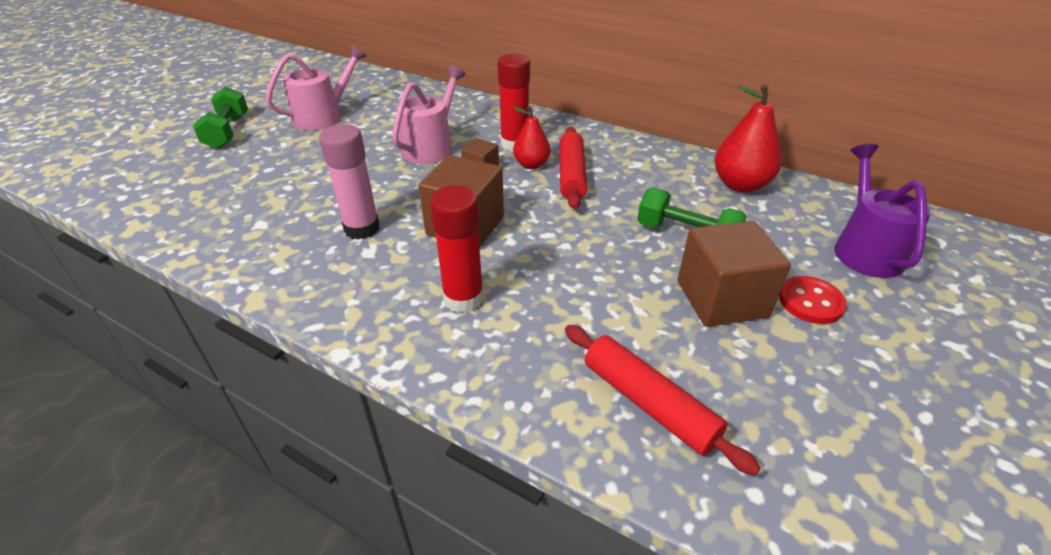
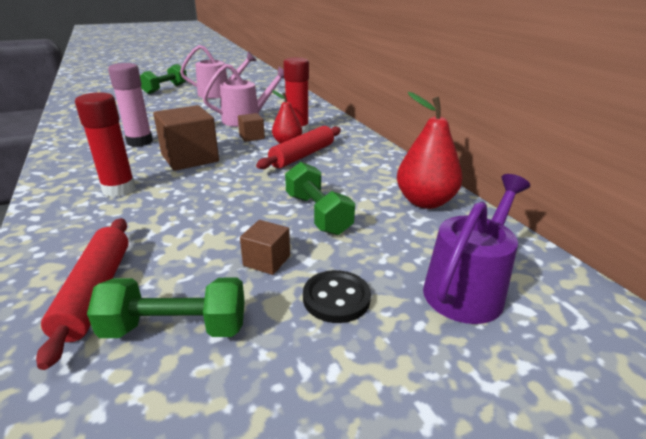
camera: 35 degrees right, 10 degrees down
brown cube [678,221,791,327] -> brown cube [240,220,290,275], size x0.51
red button [779,276,847,324] -> black button [303,270,371,323]
none -> green dumbbell [87,278,245,338]

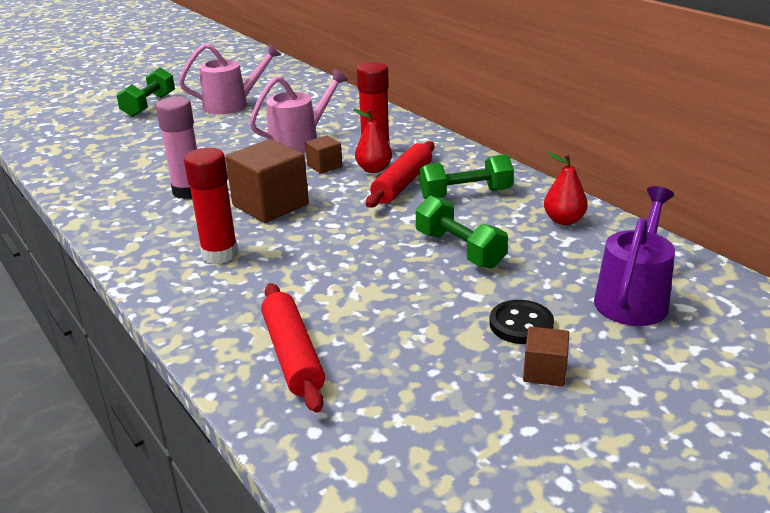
camera: 10 degrees left, 0 degrees up
green dumbbell [87,278,245,338] -> green dumbbell moved to [419,154,514,199]
brown cube [240,220,290,275] -> brown cube moved to [523,326,569,387]
red pear [397,92,463,209] -> red pear [544,153,588,225], size x0.63

